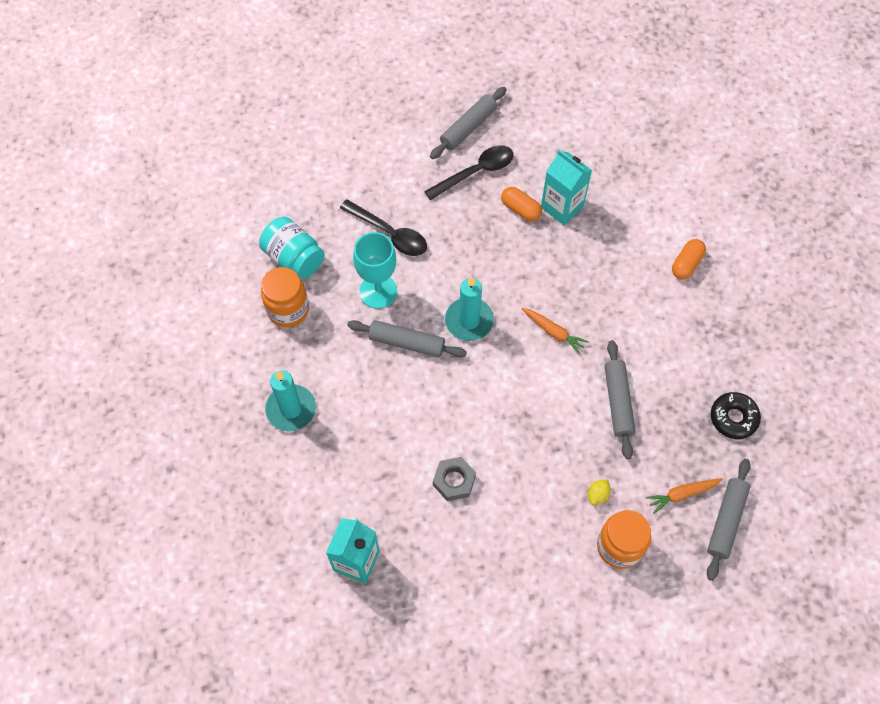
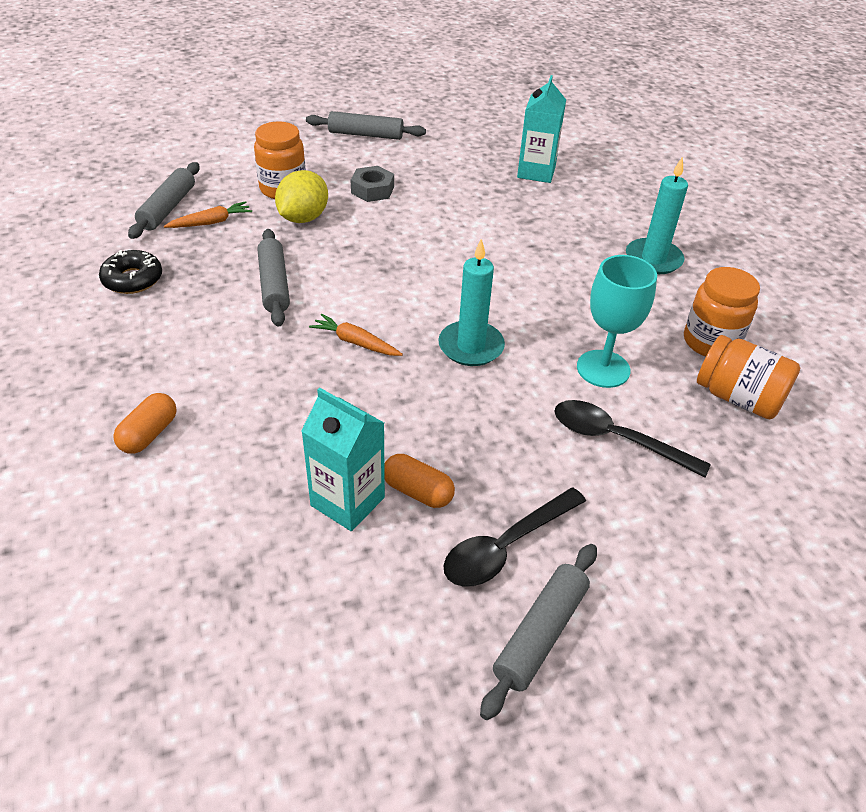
camera: 170 degrees right, 20 degrees down
turquoise jar [259,216,324,279] -> orange jar [697,335,800,419]
grey rolling pin [347,320,467,358] -> grey rolling pin moved to [306,111,426,140]
grey nut [433,457,476,501] -> grey nut moved to [351,166,394,202]
yellow lemon [588,480,611,505] -> yellow lemon [275,170,328,223], size x2.13

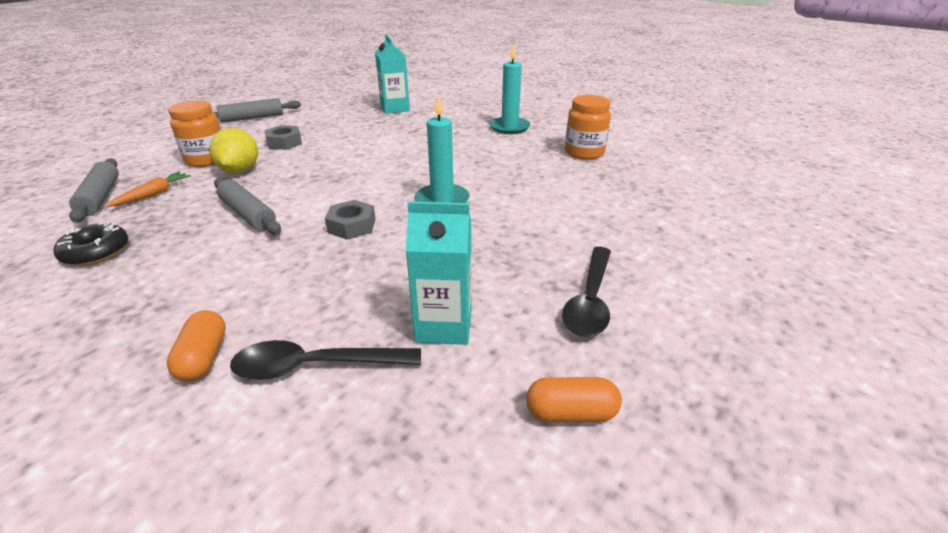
camera: 30 degrees left, 10 degrees down
orange carrot [309,314,403,356] -> grey nut [325,200,376,240]
orange capsule [384,454,455,508] -> orange capsule moved to [526,377,622,422]
grey rolling pin [480,544,597,720] -> none
black spoon [554,400,711,478] -> black spoon moved to [230,340,421,380]
turquoise goblet [577,255,657,388] -> none
orange jar [697,335,800,419] -> none

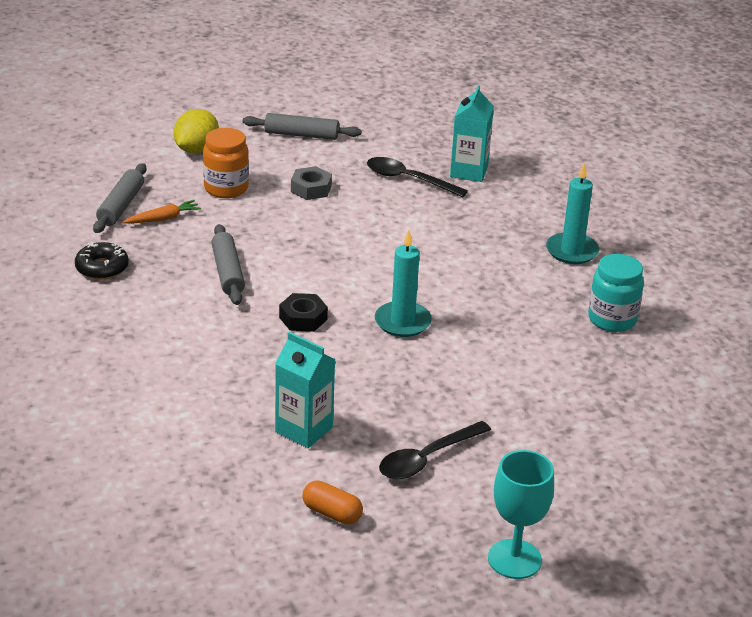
camera: 30 degrees right, 0 degrees up
orange capsule [167,310,226,381] -> none
yellow lemon [210,128,258,173] -> yellow lemon moved to [173,109,219,153]
black spoon [230,340,421,380] -> black spoon moved to [367,157,468,197]
grey nut [325,200,376,240] -> black nut [279,293,328,332]
orange jar [565,95,611,160] -> turquoise jar [588,254,644,332]
none -> turquoise goblet [488,450,554,579]

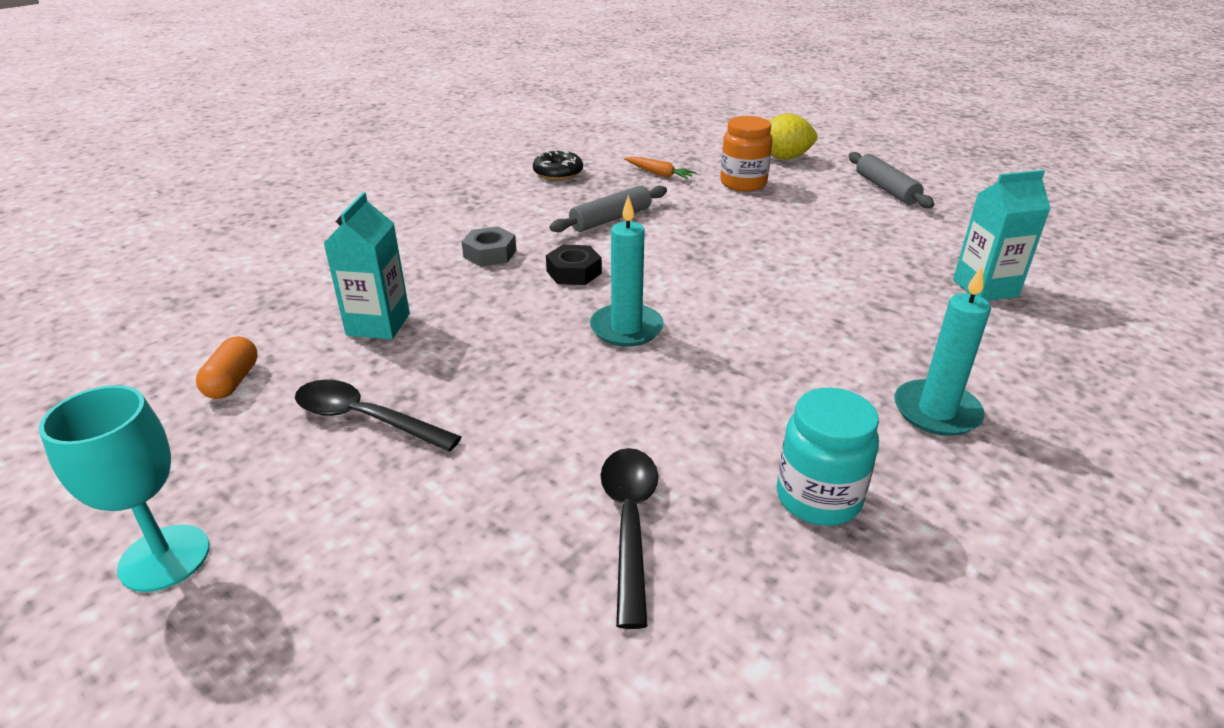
camera: 65 degrees right, 0 degrees up
grey rolling pin [93,163,146,233] -> none
grey nut [291,166,332,200] -> grey nut moved to [462,227,516,267]
black spoon [367,157,468,197] -> black spoon moved to [600,448,658,629]

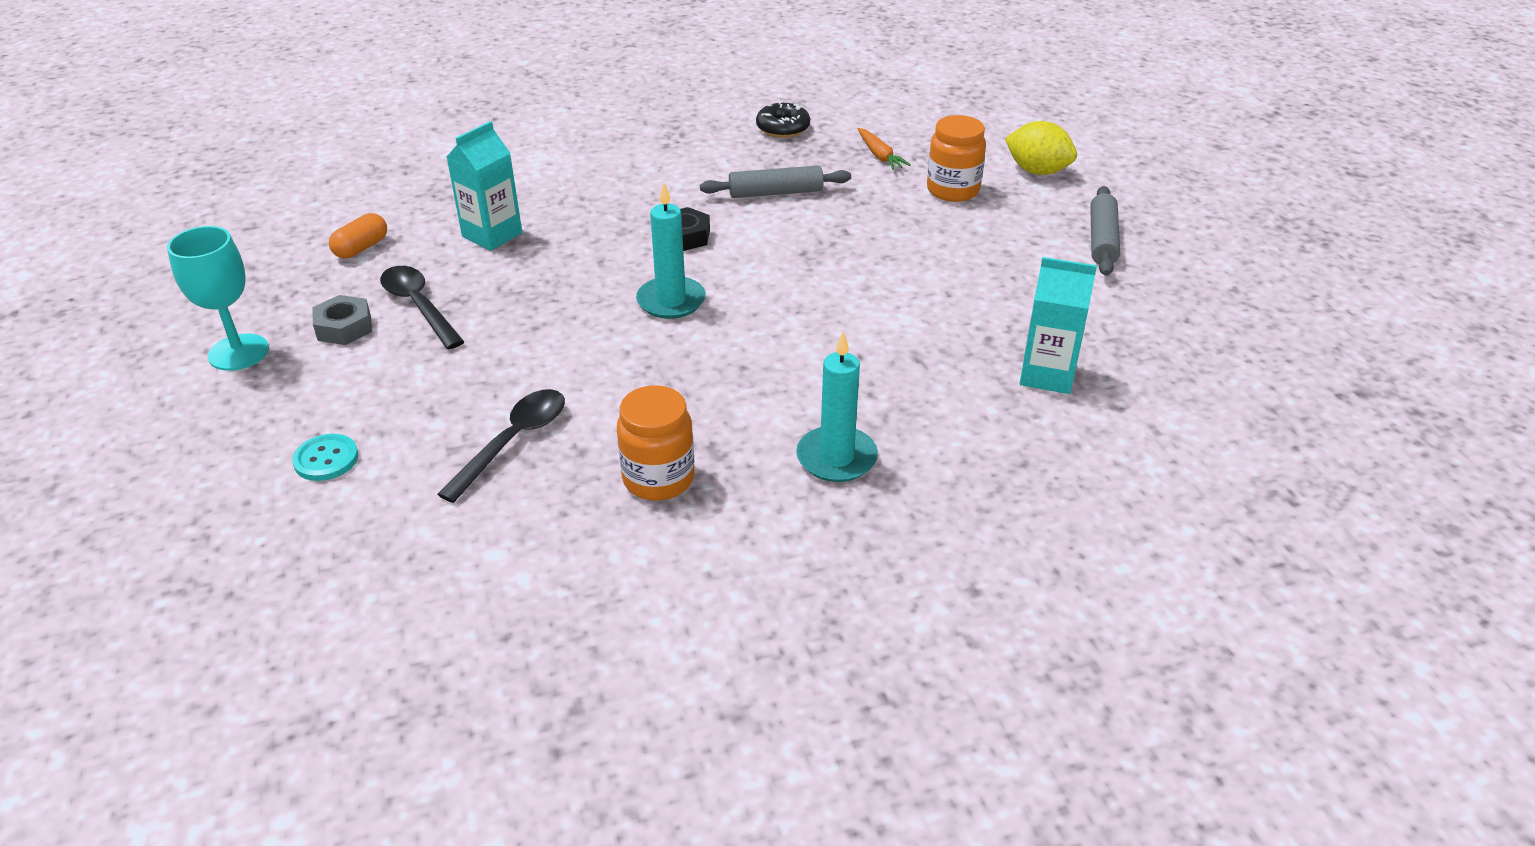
camera: 30 degrees right, 5 degrees up
grey nut [462,227,516,267] -> grey nut moved to [312,295,372,345]
turquoise jar [777,388,879,526] -> orange jar [617,385,695,501]
none -> turquoise button [292,434,358,481]

